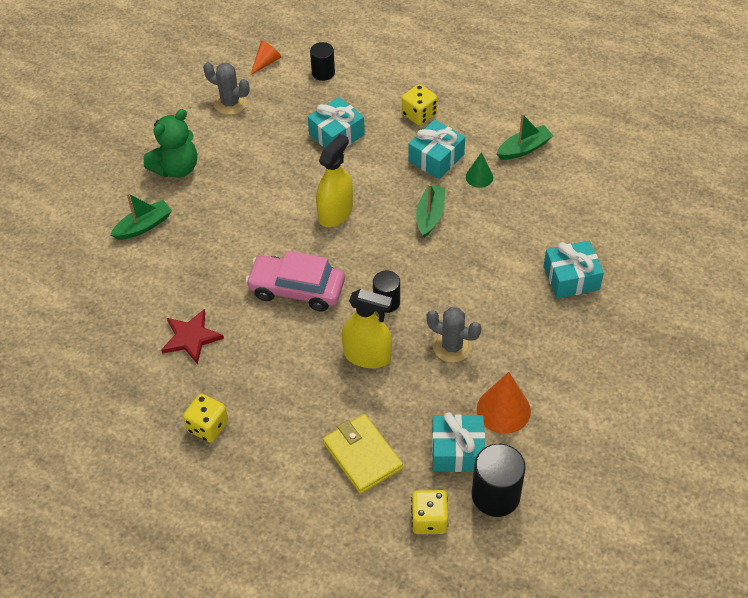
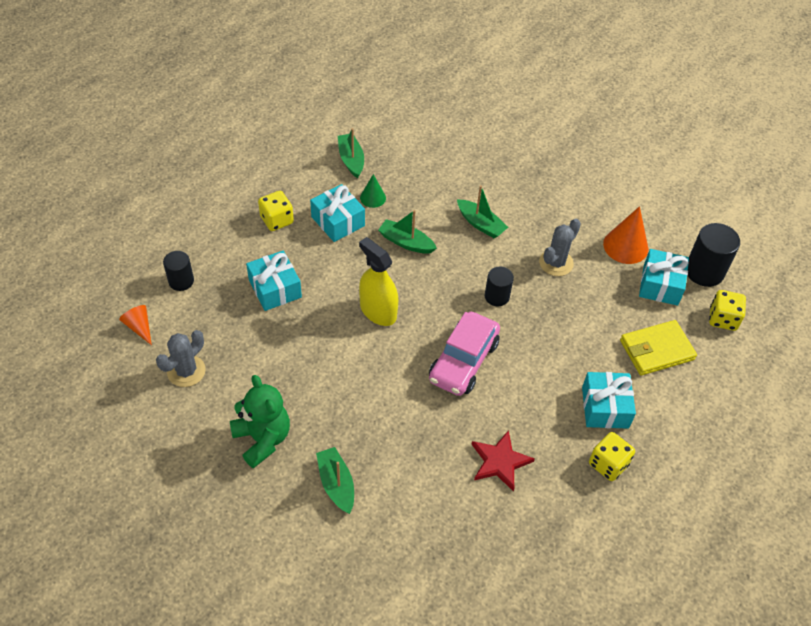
camera: 80 degrees left, 0 degrees up
yellow spray bottle [342,289,392,368] -> none
turquoise gift [544,241,604,299] -> turquoise gift moved to [582,372,636,429]
none -> green boat [457,185,508,238]

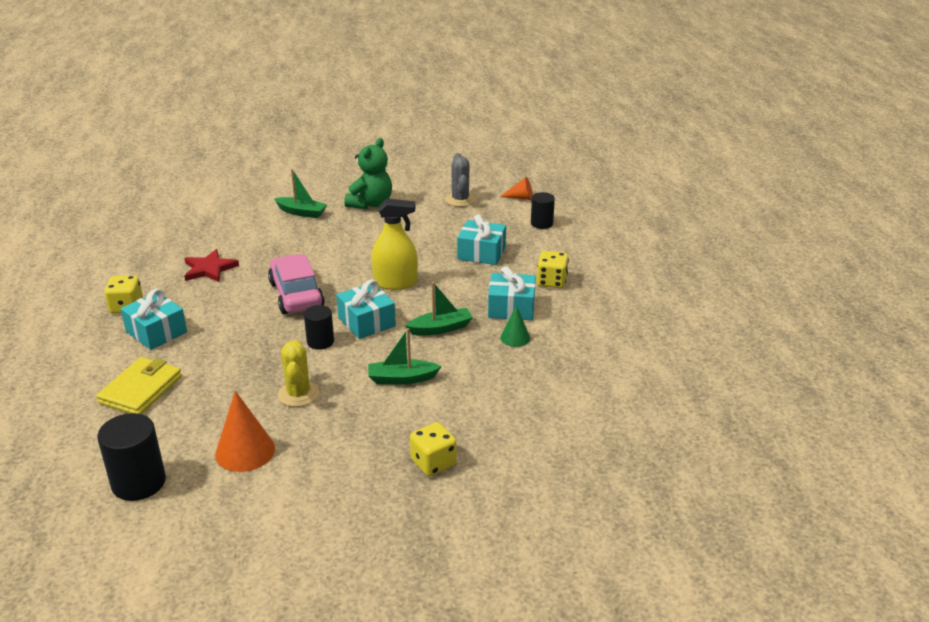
camera: 135 degrees right, 20 degrees down
green teddy bear [230,375,290,468] -> green teddy bear turned 75 degrees counterclockwise [344,138,392,209]
green boat [338,128,364,178] -> none
grey cactus [539,219,581,276] -> yellow cactus [278,340,319,407]
turquoise gift [639,249,689,306] -> turquoise gift moved to [336,280,396,339]
yellow dice [709,290,746,331] -> yellow dice moved to [410,422,457,476]

